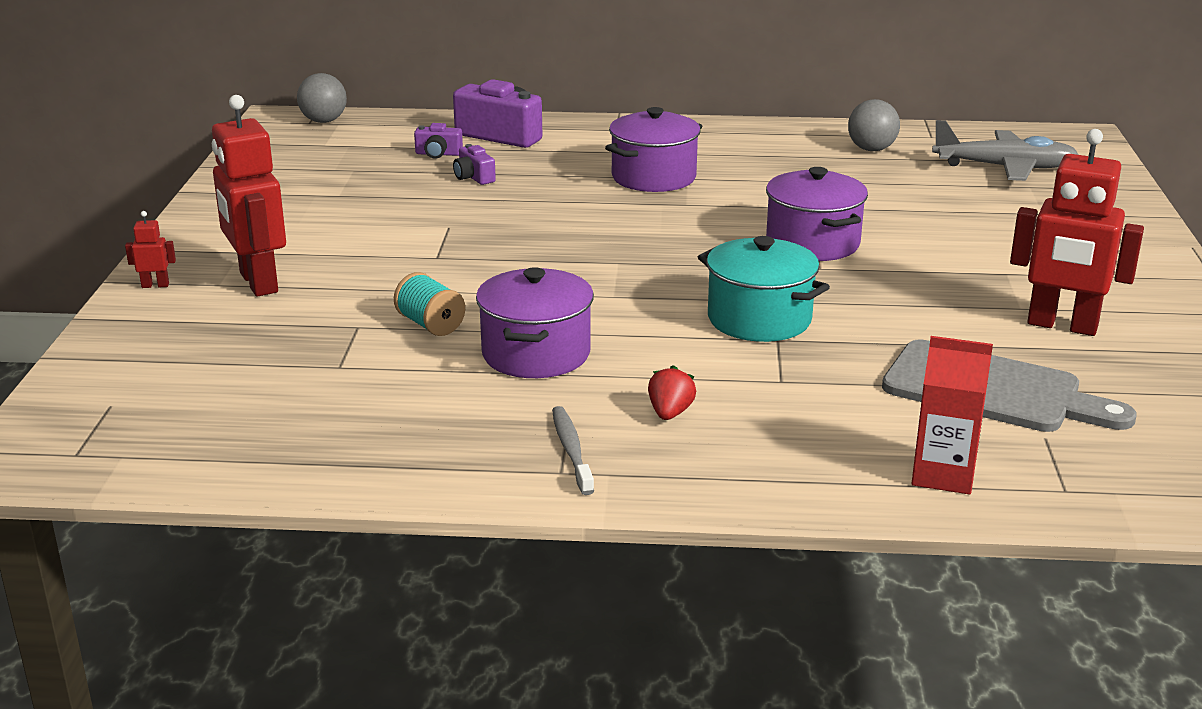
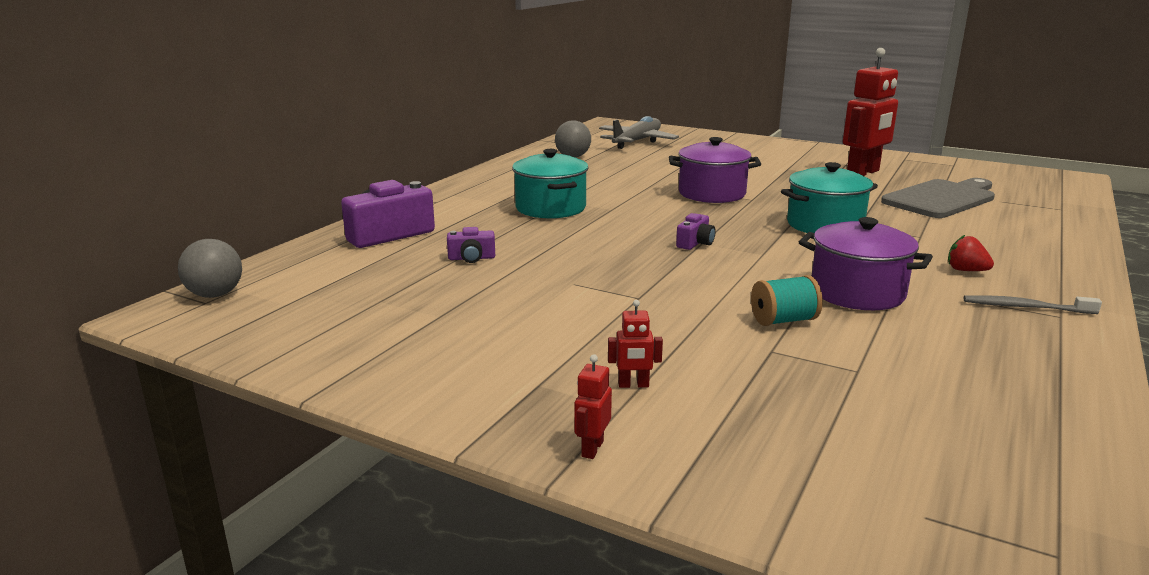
camera: 65 degrees left, 5 degrees down
red robot [211,95,286,297] -> red robot [608,300,663,388], size x0.41
purple camera [414,123,463,159] -> purple camera moved to [676,213,716,250]
purple pot [605,107,702,192] -> turquoise pot [512,149,588,218]
red carton [911,336,993,495] -> none

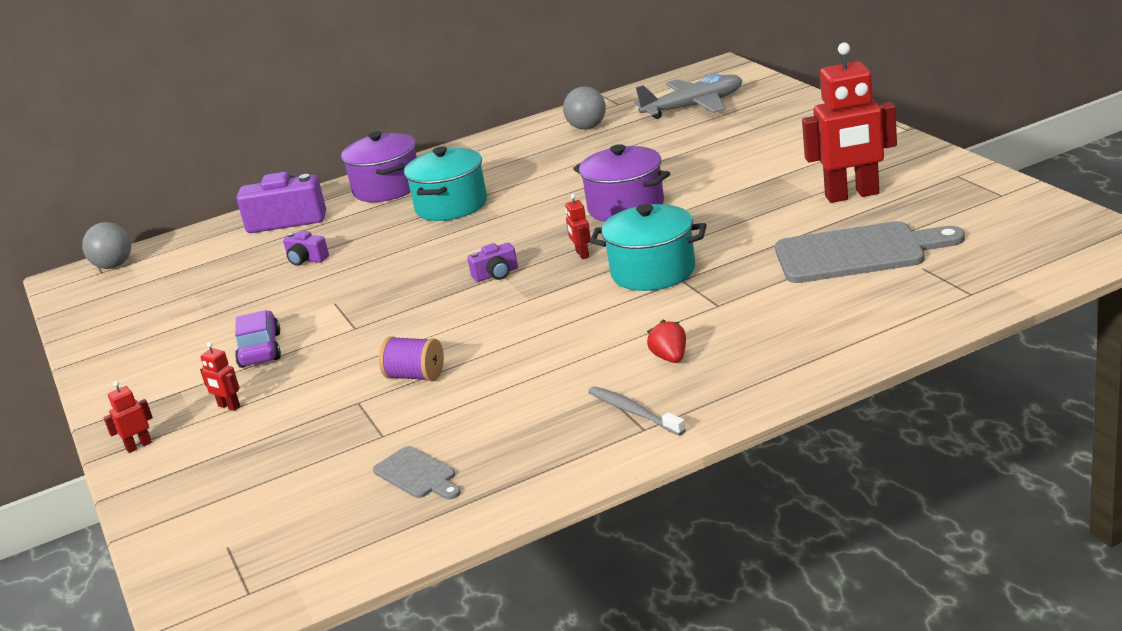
camera: 40 degrees right, 5 degrees up
turquoise spool [751,275,823,326] -> purple spool [379,336,444,381]
purple pot [799,217,933,310] -> purple pot moved to [341,131,417,202]
none -> purple car [235,310,281,368]
none -> grey cutting board [373,446,461,499]
none -> red robot [565,194,591,259]

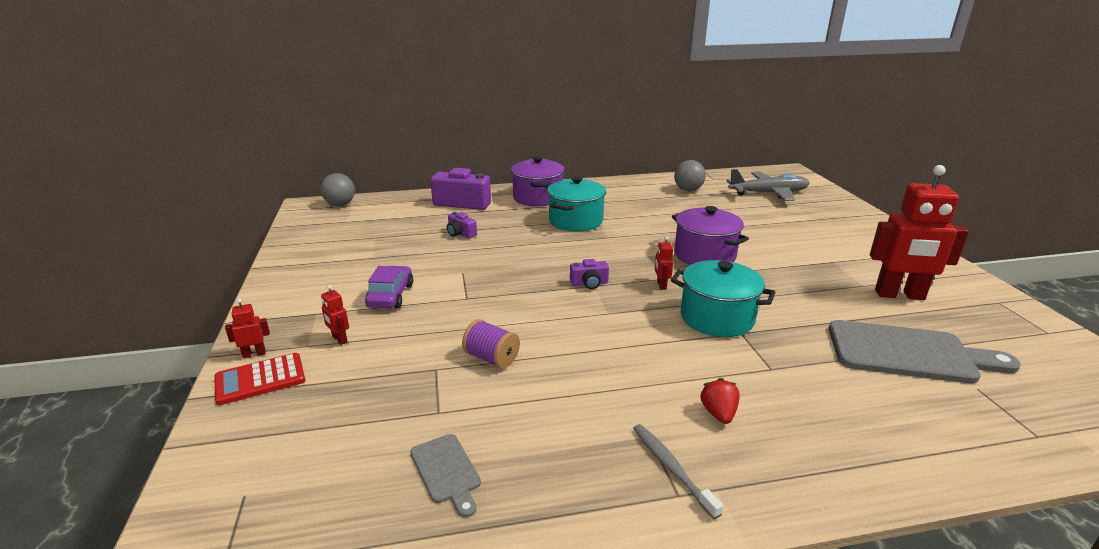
camera: 10 degrees right, 0 degrees up
none -> red calculator [214,353,305,405]

